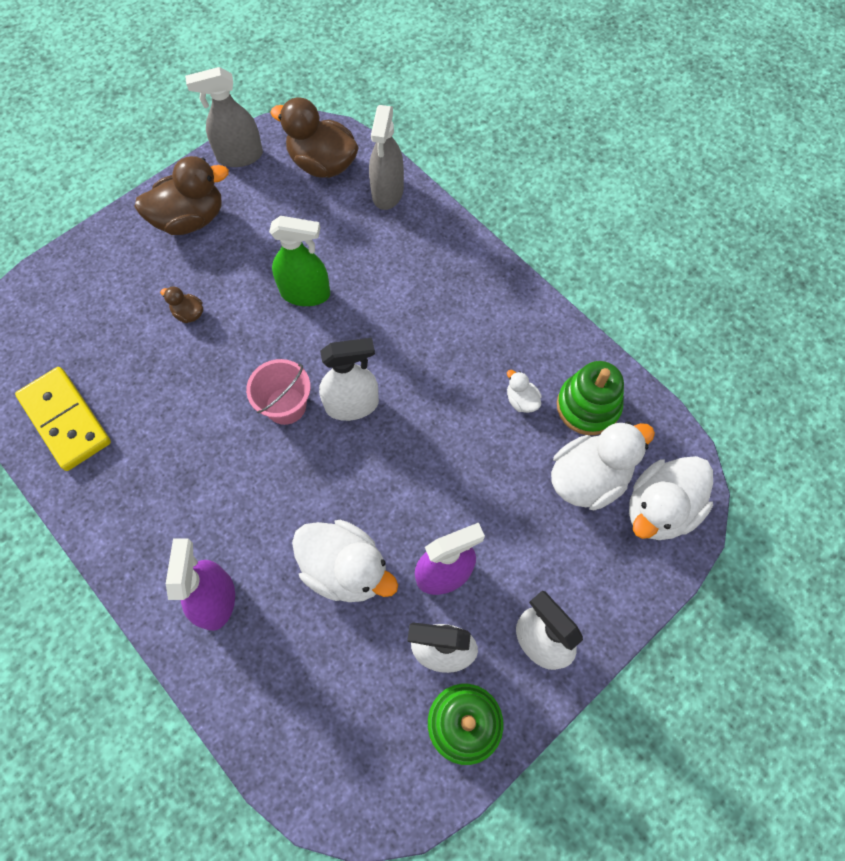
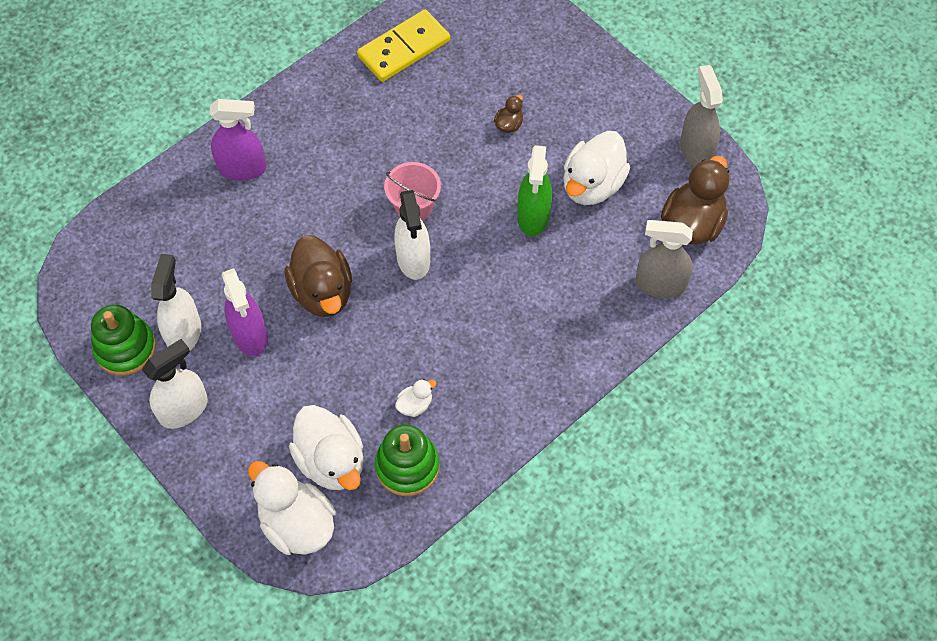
camera: 90 degrees right, 5 degrees down
brown duck [134,156,229,235] -> brown duck moved to [285,235,352,317]
white duck [292,520,398,602] -> white duck moved to [563,131,630,205]

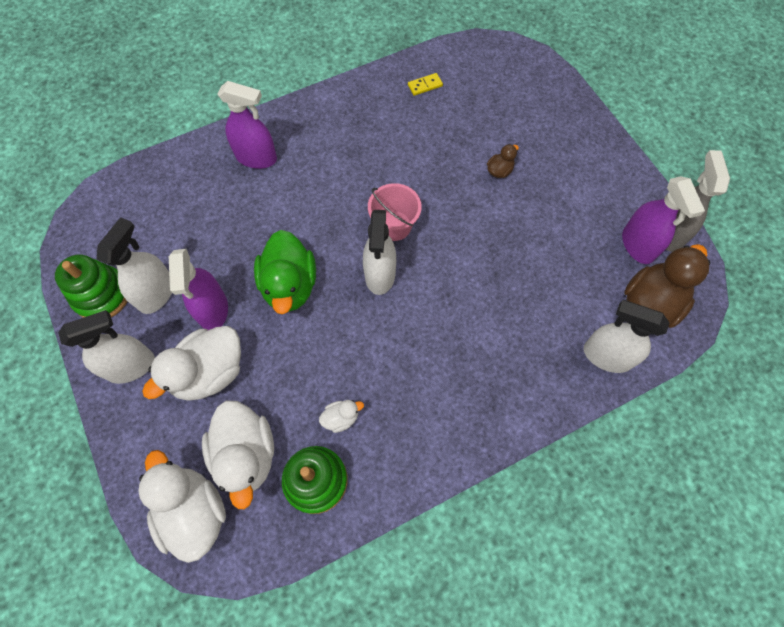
camera: 15 degrees right, 5 degrees up
brown duck [285,235,352,317] -> green duck [254,230,316,314]
yellow domino [357,10,450,82] -> yellow domino [408,73,443,96], size x0.42
green spray bottle [517,145,552,236] -> none
white duck [563,131,630,205] -> white duck moved to [142,326,241,400]
grey spray bottle [635,220,693,298] -> white spray bottle [583,300,669,373]
none -> purple spray bottle [622,176,705,264]

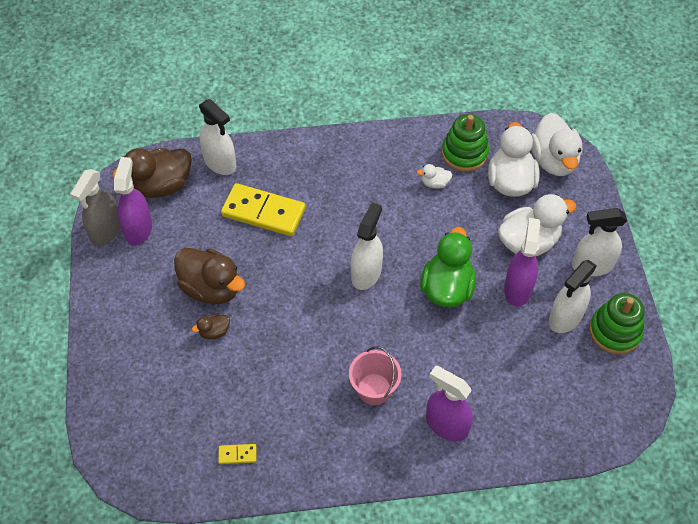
camera: 160 degrees left, 10 degrees down
pink bucket [368,183,422,241] -> pink bucket moved to [349,346,401,405]
none -> brown duck [174,248,245,304]
none -> yellow domino [221,183,306,236]

